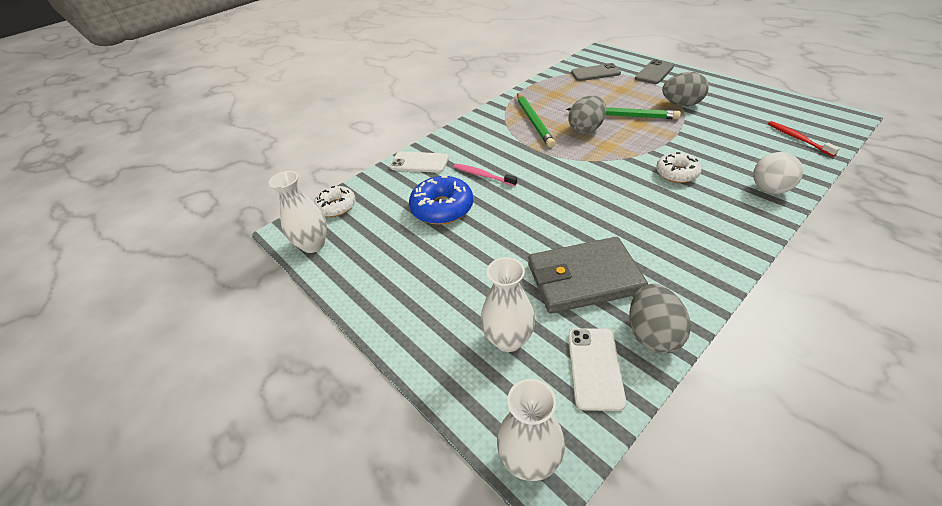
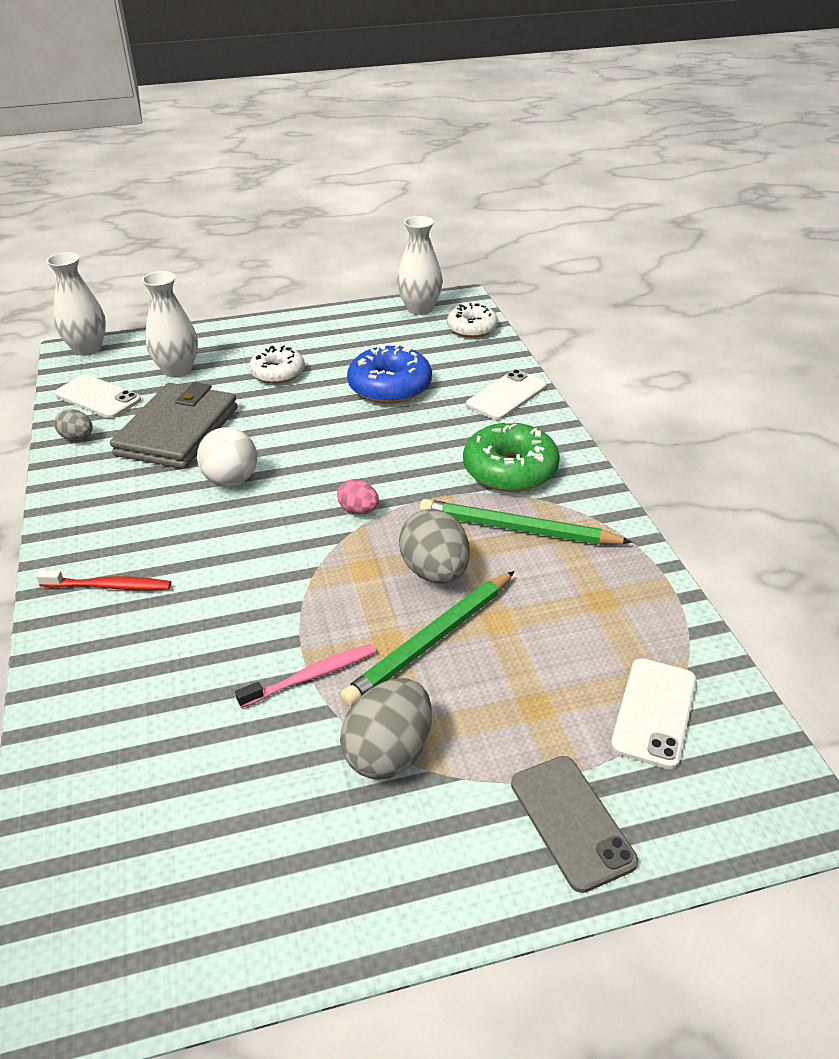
camera: 115 degrees right, 5 degrees down
pink toothbrush [454,164,517,186] -> pink toothbrush moved to [235,644,376,708]
grey phone [571,63,621,81] -> white phone [611,658,696,769]
grey egg [629,284,691,353] -> grey egg [54,409,93,441], size x0.56
white donut [656,152,702,183] -> white donut moved to [249,345,305,384]
white ball [753,152,803,194] -> white ball moved to [197,427,257,487]
red toothbrush [768,121,840,157] -> red toothbrush moved to [36,570,171,590]
none -> pink egg [337,479,379,514]
none -> green donut [463,421,560,492]

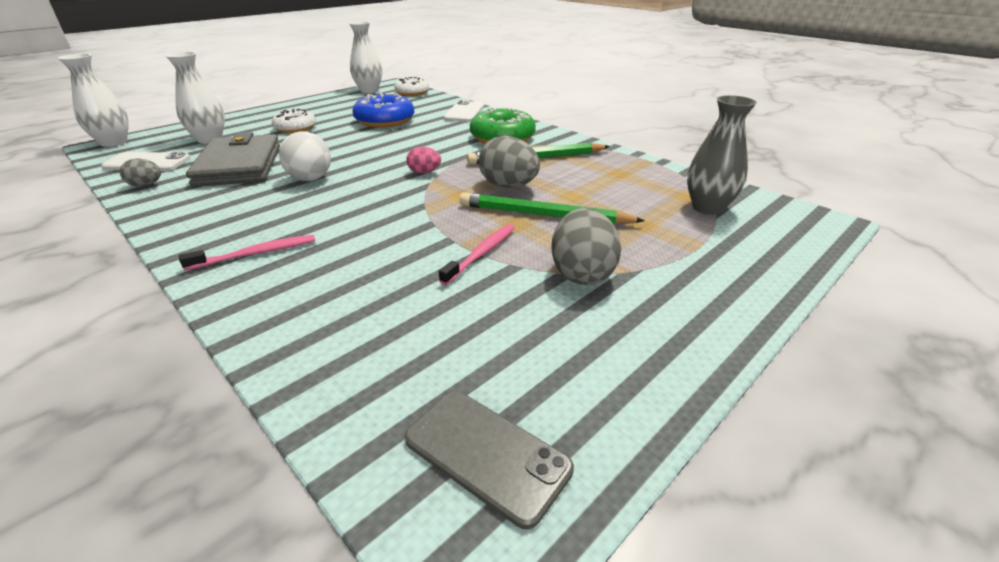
camera: 30 degrees left, 5 degrees down
red toothbrush [36,570,171,590] -> pink toothbrush [179,235,315,270]
green pencil [340,571,515,707] -> green pencil turned 90 degrees clockwise [459,192,645,224]
grey phone [511,756,638,893] -> grey phone moved to [405,391,574,529]
white phone [611,658,696,769] -> grey vase [687,95,757,215]

